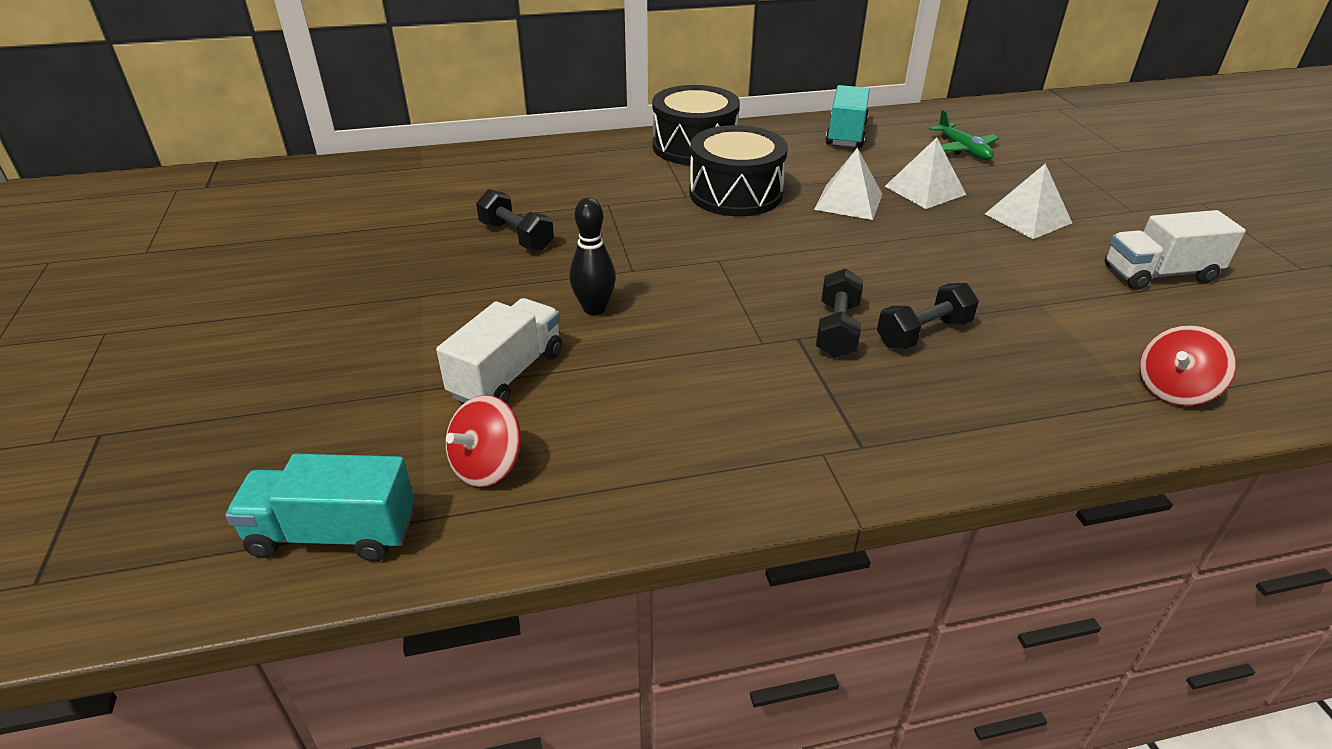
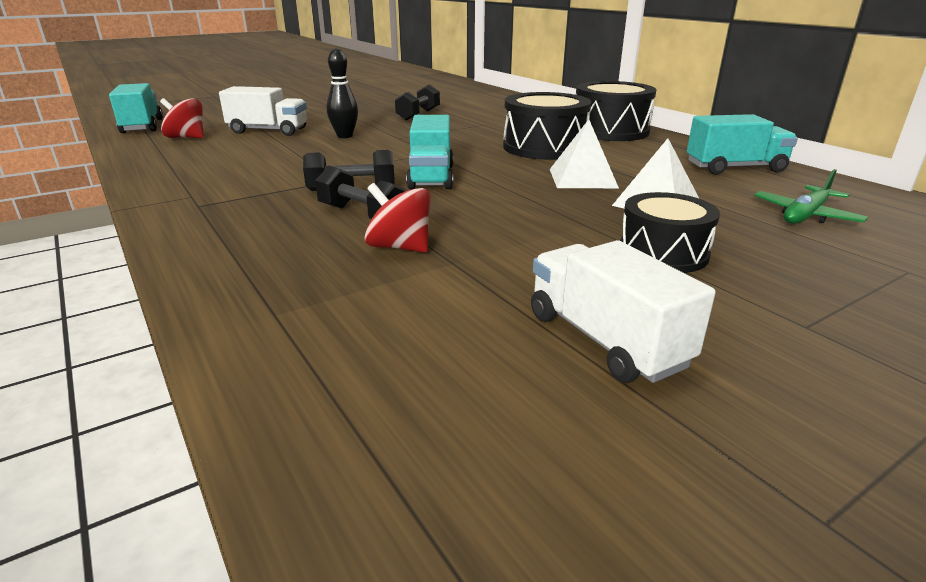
camera: 70 degrees right, 10 degrees down
white pyramid [985,164,1072,239] -> black drum [620,192,720,273]
red spinning top [1140,325,1236,406] -> red spinning top moved to [365,183,431,253]
none -> turquoise truck [406,115,453,189]

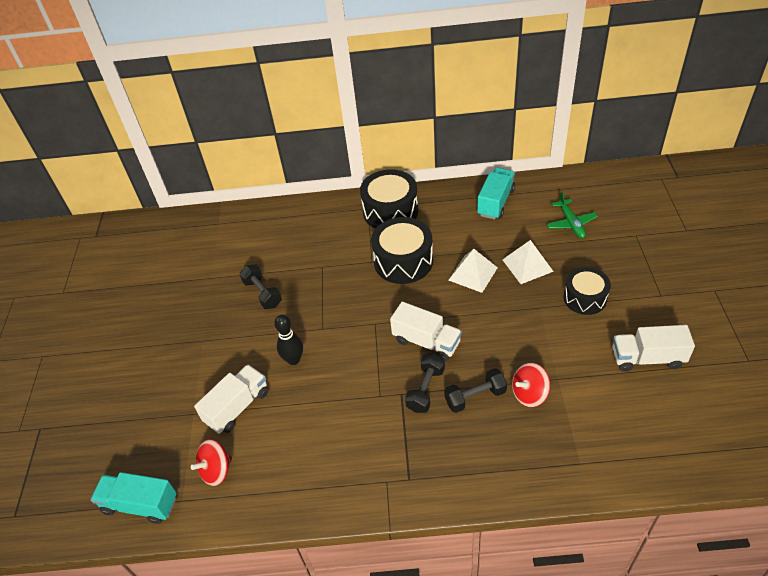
camera: 55 degrees left, 20 degrees up
turquoise truck [406,115,453,189] -> white truck [390,302,462,361]

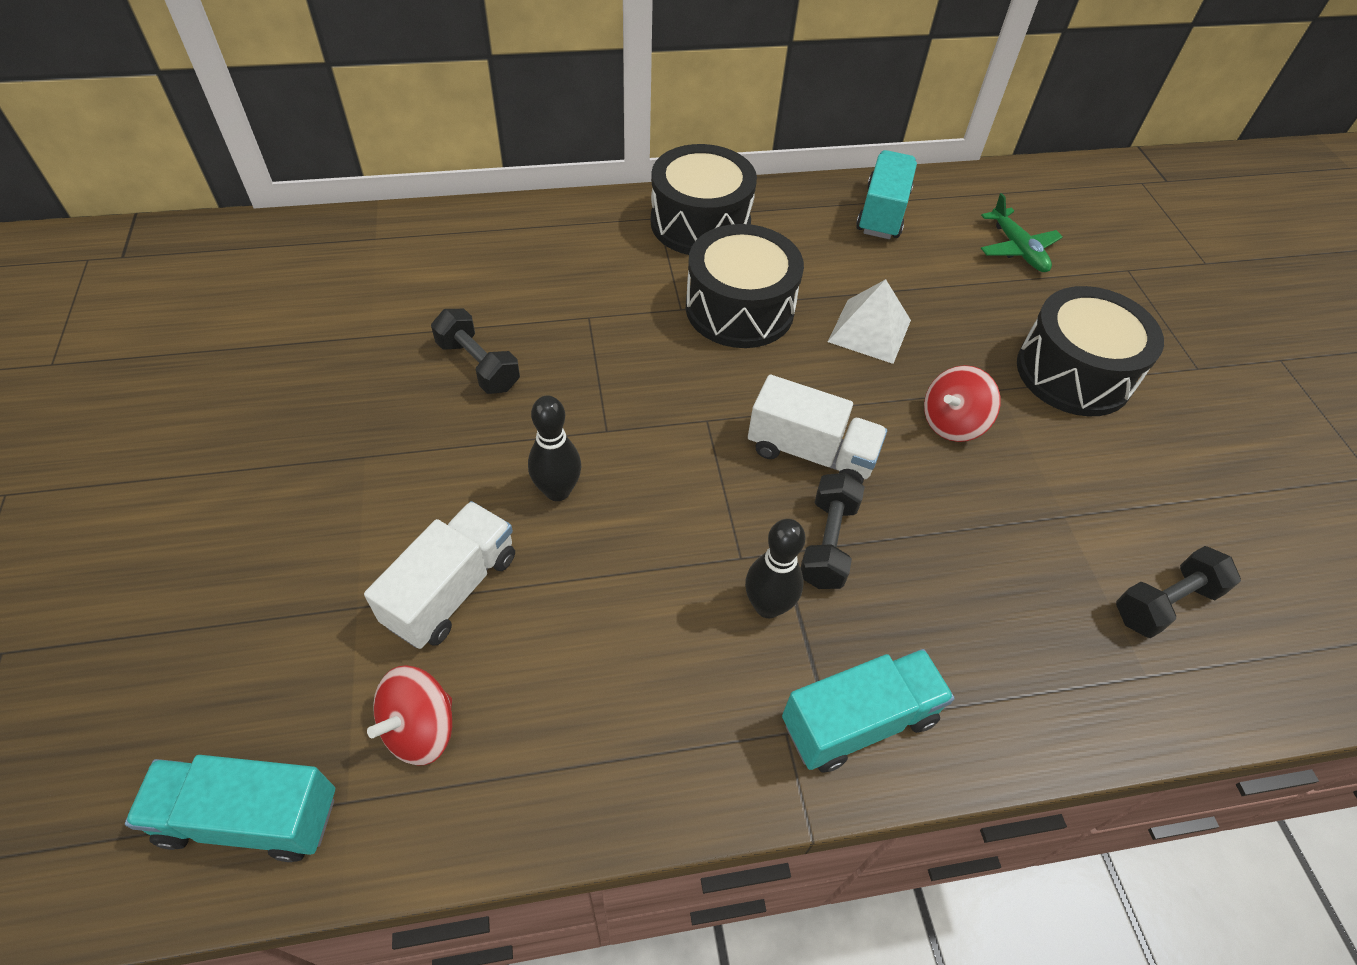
camera: 15 degrees left, 5 degrees up
black dumbbell [444,368,507,413] -> black dumbbell moved to [1116,546,1241,638]
white pyramid [502,240,554,284] -> none
red spinning top [512,363,551,407] -> red spinning top moved to [924,365,1001,442]
black drum [564,267,611,315] -> black drum [1017,286,1164,416], size x1.51
white truck [612,325,695,372] -> none
none -> black bowling pin [745,519,805,618]
none -> turquoise truck [782,649,955,773]

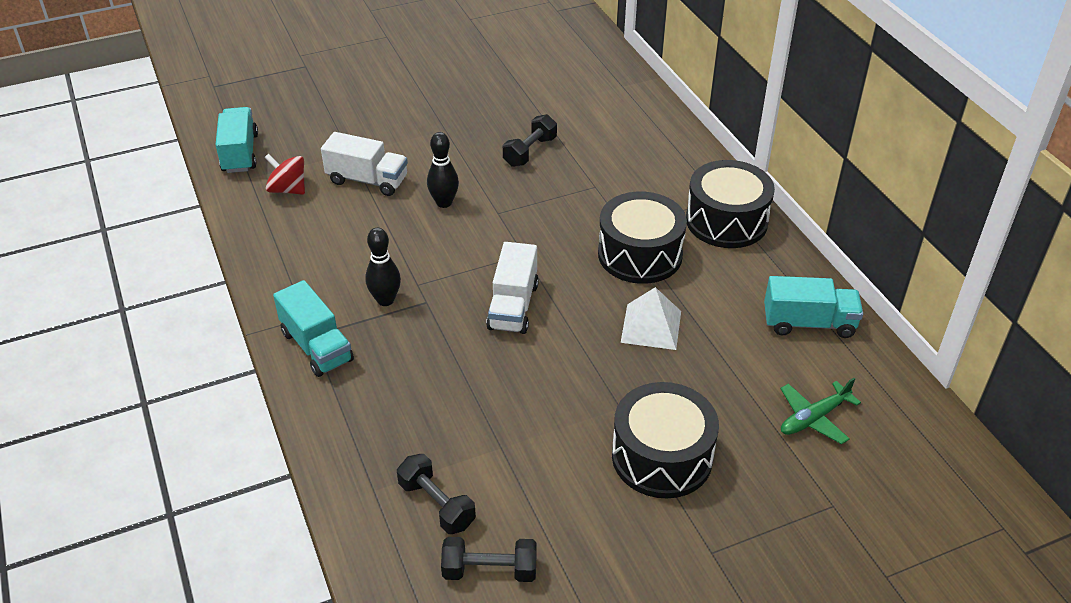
camera: 80 degrees right, 10 degrees down
black dumbbell [801,473,865,589] -> black dumbbell moved to [441,537,537,582]
red spinning top [924,365,1001,442] -> none

